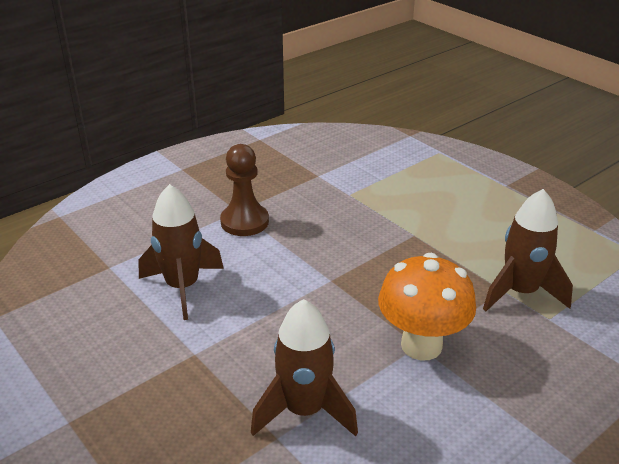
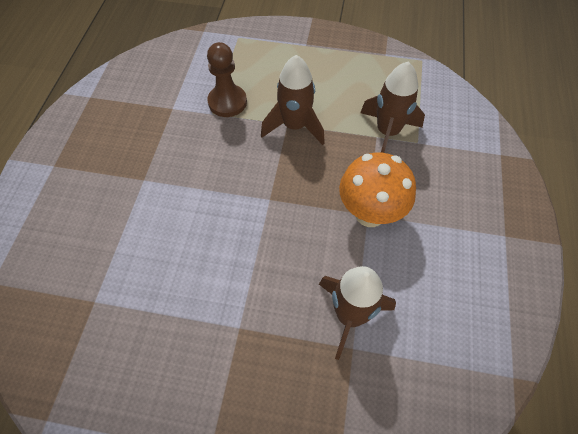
camera: 40 degrees left, 25 degrees up
brown rocket [138,184,224,320] -> brown rocket moved to [261,55,325,145]
brown pawn [220,144,269,236] -> brown pawn moved to [207,42,247,117]

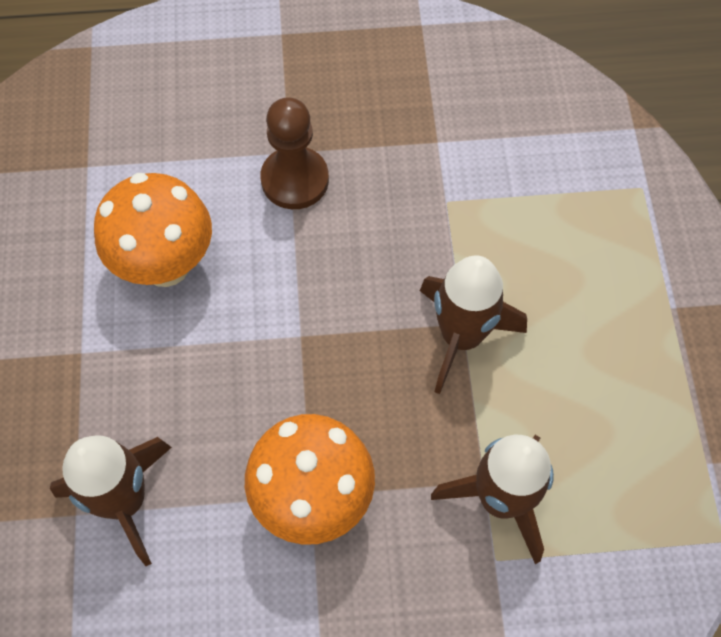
camera: 75 degrees right, 5 degrees up
brown pawn [207,42,247,117] -> brown pawn moved to [260,98,329,209]
none -> orange mushroom [94,173,212,287]

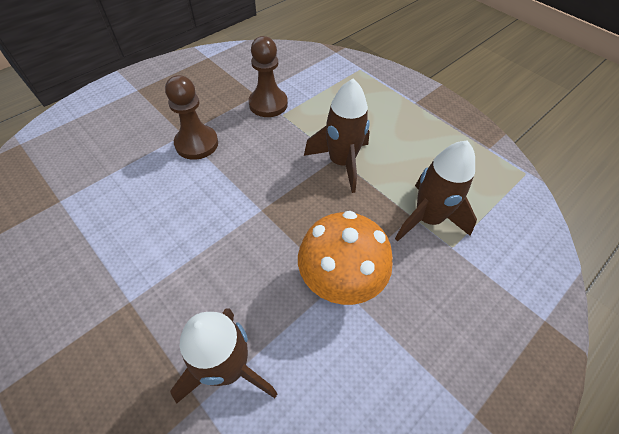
camera: 40 degrees left, 10 degrees down
orange mushroom [94,173,212,287] -> none
none -> brown pawn [248,36,288,117]

